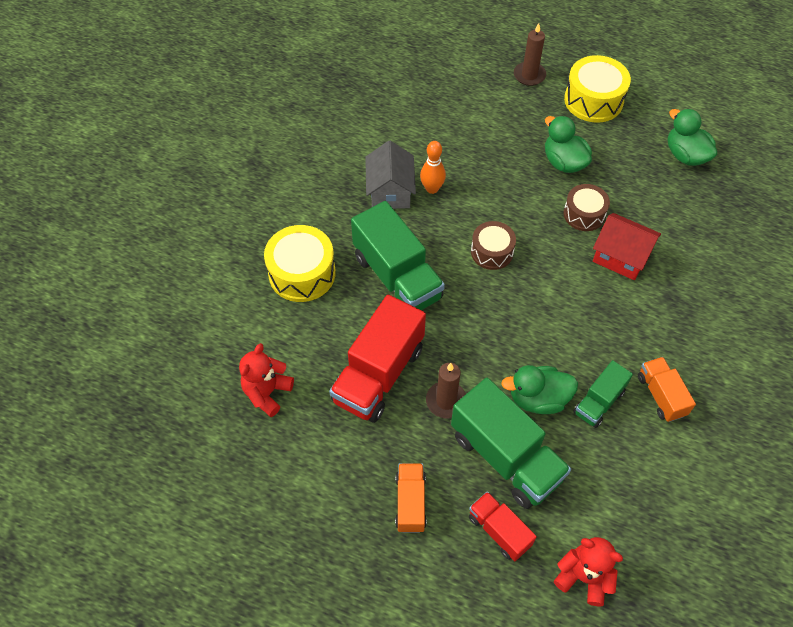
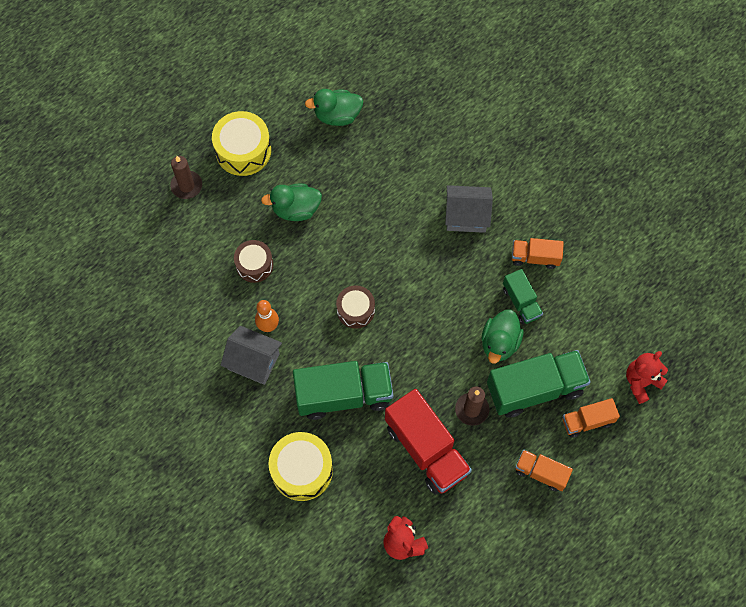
camera: 65 degrees left, 10 degrees up
red truck [469,491,537,561] -> orange truck [562,398,620,438]
brown drum [563,184,610,231] -> brown drum moved to [234,240,273,283]
red house [593,213,661,280] -> none
none -> grey house [445,185,493,233]

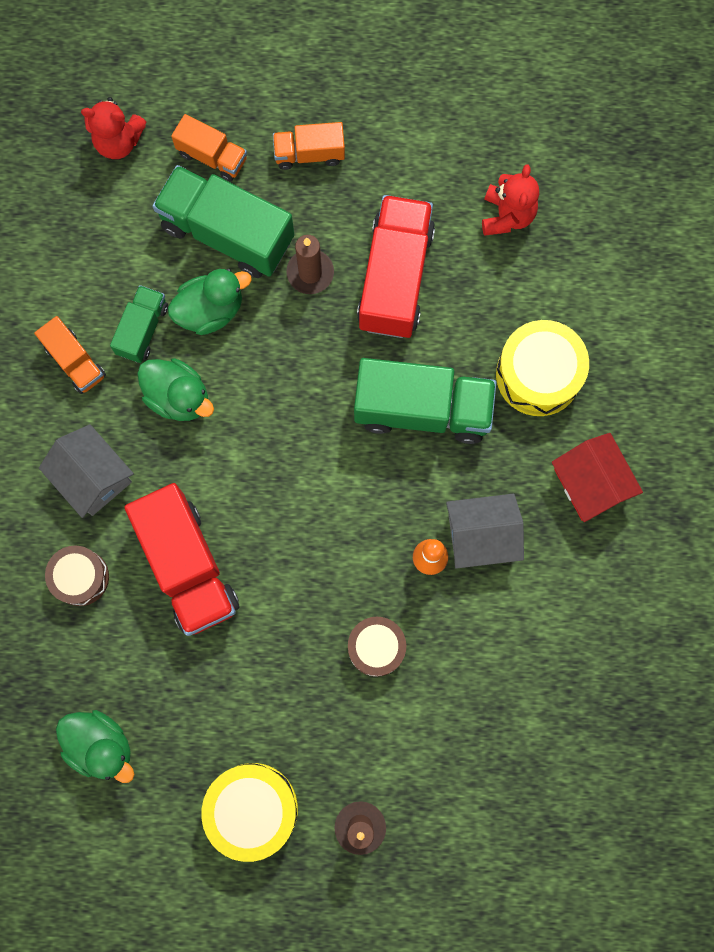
camera: 135 degrees left, 10 degrees up
grey house [221,326,282,385] -> grey house turned 75 degrees counterclockwise [446,494,524,569]
green duck [261,184,322,221] -> green duck moved to [137,358,214,421]
green truck [293,361,393,420] -> green truck turned 150 degrees clockwise [354,358,496,444]
brown drum [336,285,375,329] -> brown drum moved to [45,545,109,606]
orange truck [515,450,573,492] -> orange truck turned 105 degrees clockwise [273,122,345,170]
none -> red truck [124,483,239,636]
none -> red house [552,433,643,522]

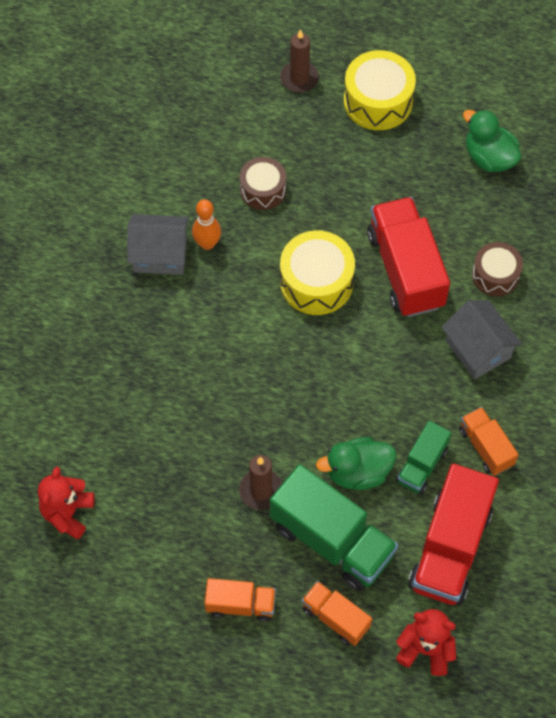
camera: 170 degrees left, 15 degrees down
green duck [137,358,214,421] -> none
green truck [354,358,496,444] -> none
red truck [357,195,435,338] -> red truck moved to [408,463,499,605]
yellow drum [496,320,589,416] -> yellow drum moved to [280,230,355,315]
red house [552,433,643,522] -> none

